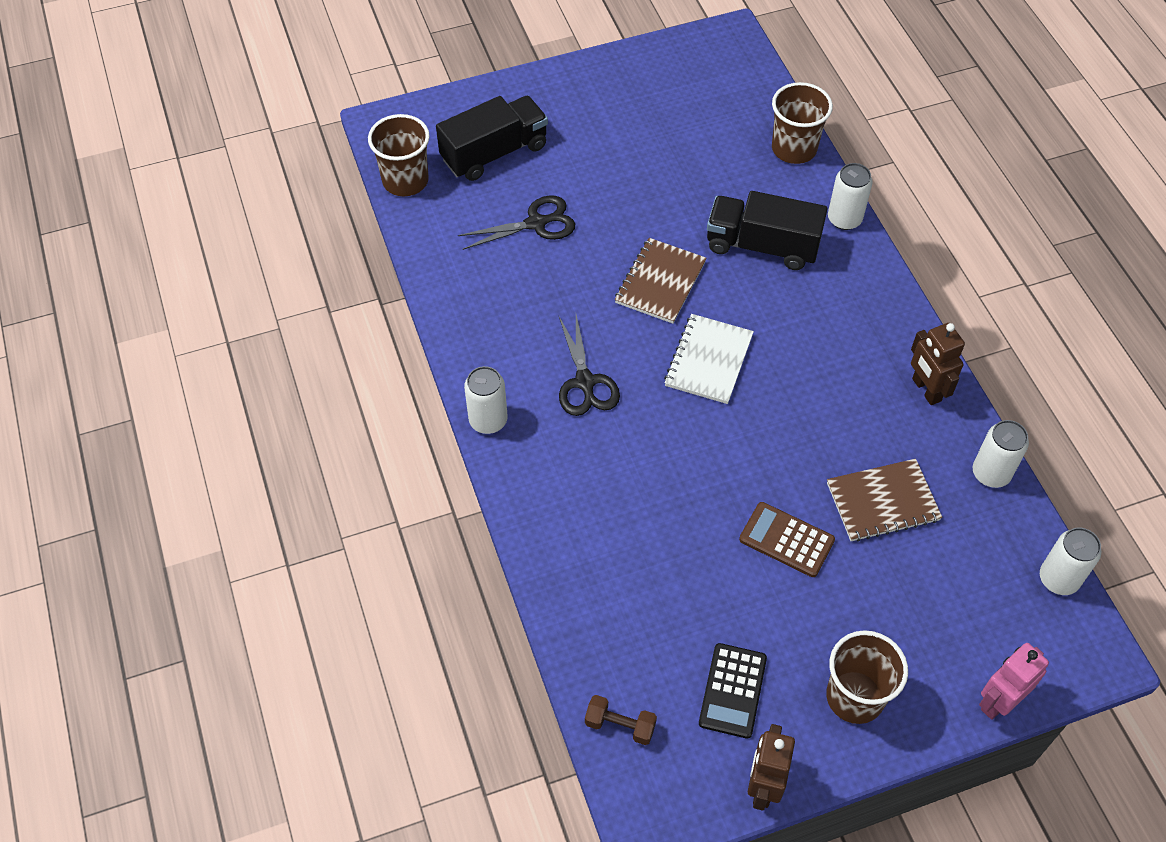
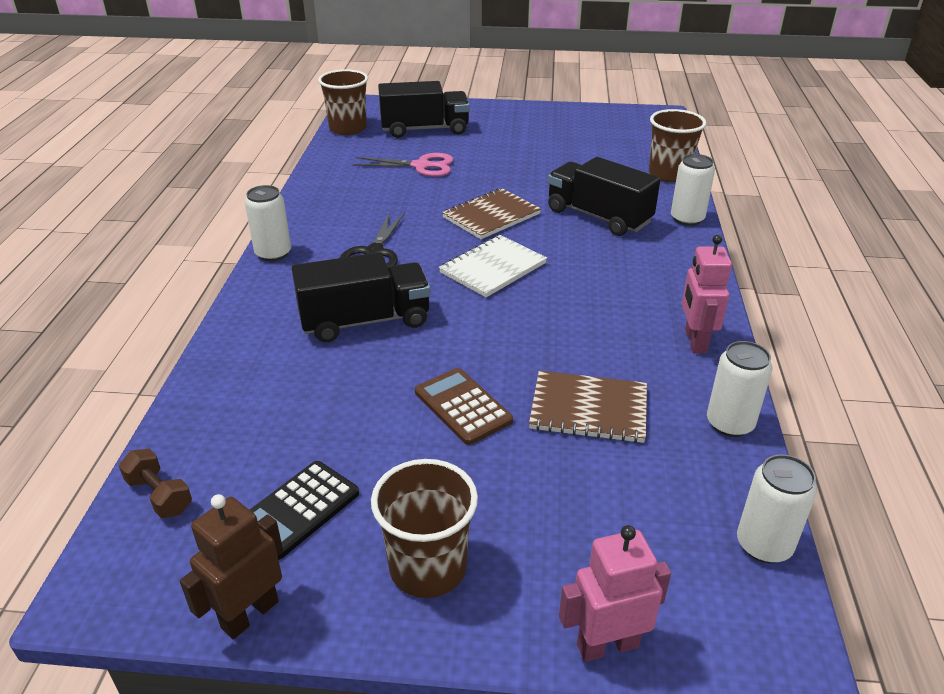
camera: 25 degrees right, 20 degrees down
black scissors [458,195,575,250] -> pink scissors [352,153,454,177]
brown robot [911,323,965,405] -> pink robot [682,235,732,354]
none -> black truck [292,252,431,342]

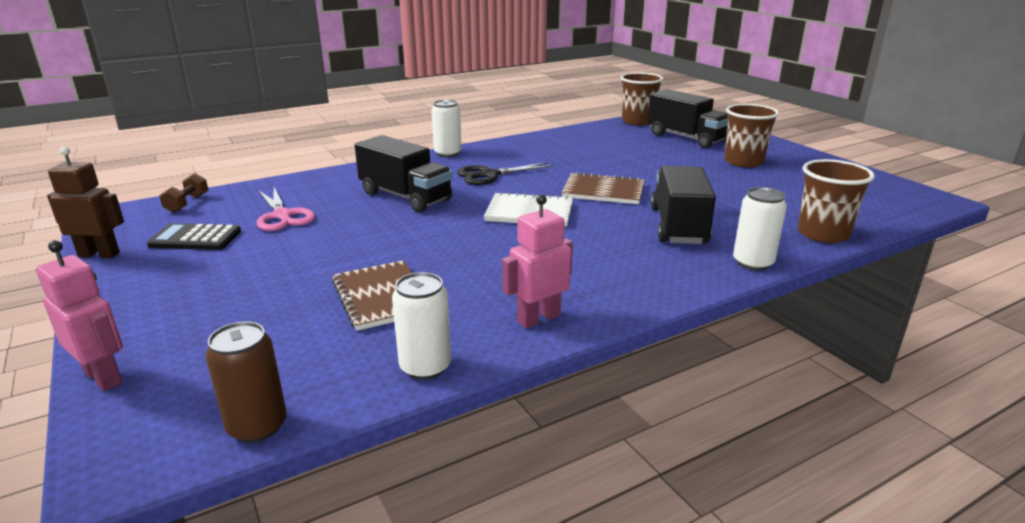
camera: 55 degrees right, 10 degrees down
pink scissors [352,153,454,177] -> pink scissors moved to [257,187,315,231]
brown cup [371,459,478,598] -> brown cup moved to [724,104,779,168]
brown calculator [415,368,513,445] -> none
white can [737,454,817,563] -> brown can [205,322,287,443]

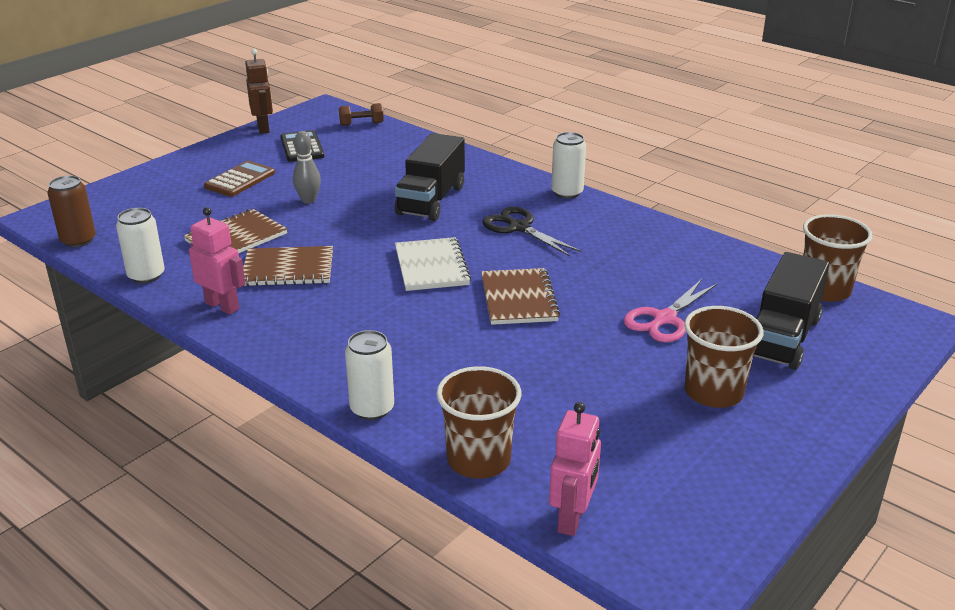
camera: 70 degrees right, 5 degrees up
pink robot [36,240,123,391] -> pink robot moved to [549,402,601,536]
pink scissors [257,187,315,231] -> pink scissors moved to [624,279,718,342]
black truck [651,166,716,244] -> none
none -> brown calculator [204,161,275,197]
none -> brown notebook [243,246,333,286]
none -> grey bowling pin [293,131,321,204]

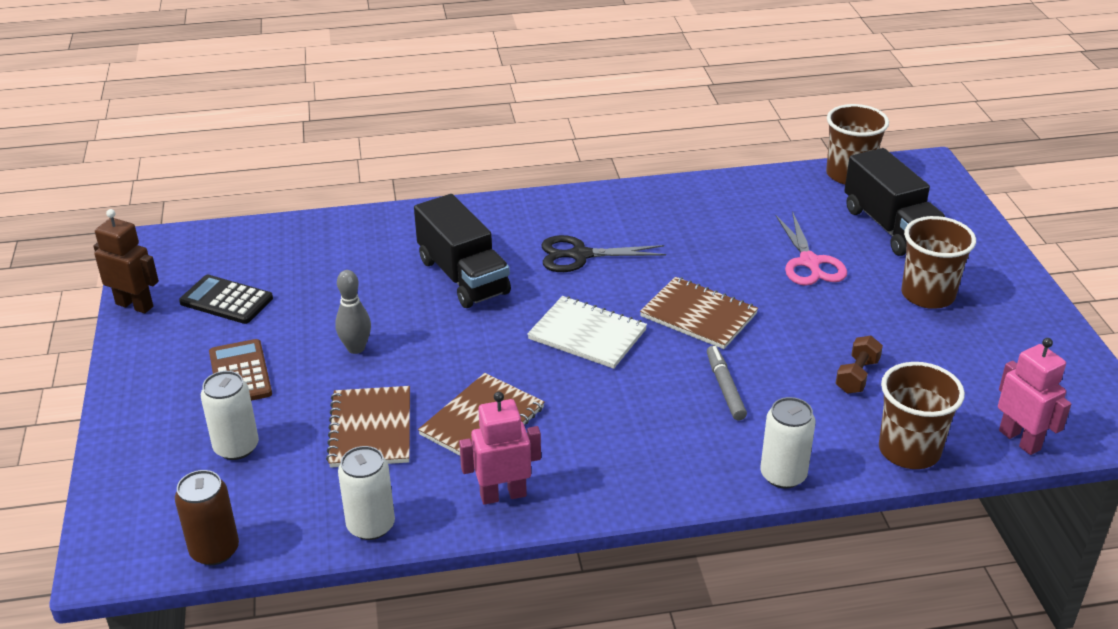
camera: 50 degrees left, 5 degrees up
brown dumbbell [339,103,384,126] -> brown dumbbell moved to [836,336,883,394]
white can [551,132,586,199] -> white can moved to [201,371,259,460]
none -> grey marker [707,346,747,420]

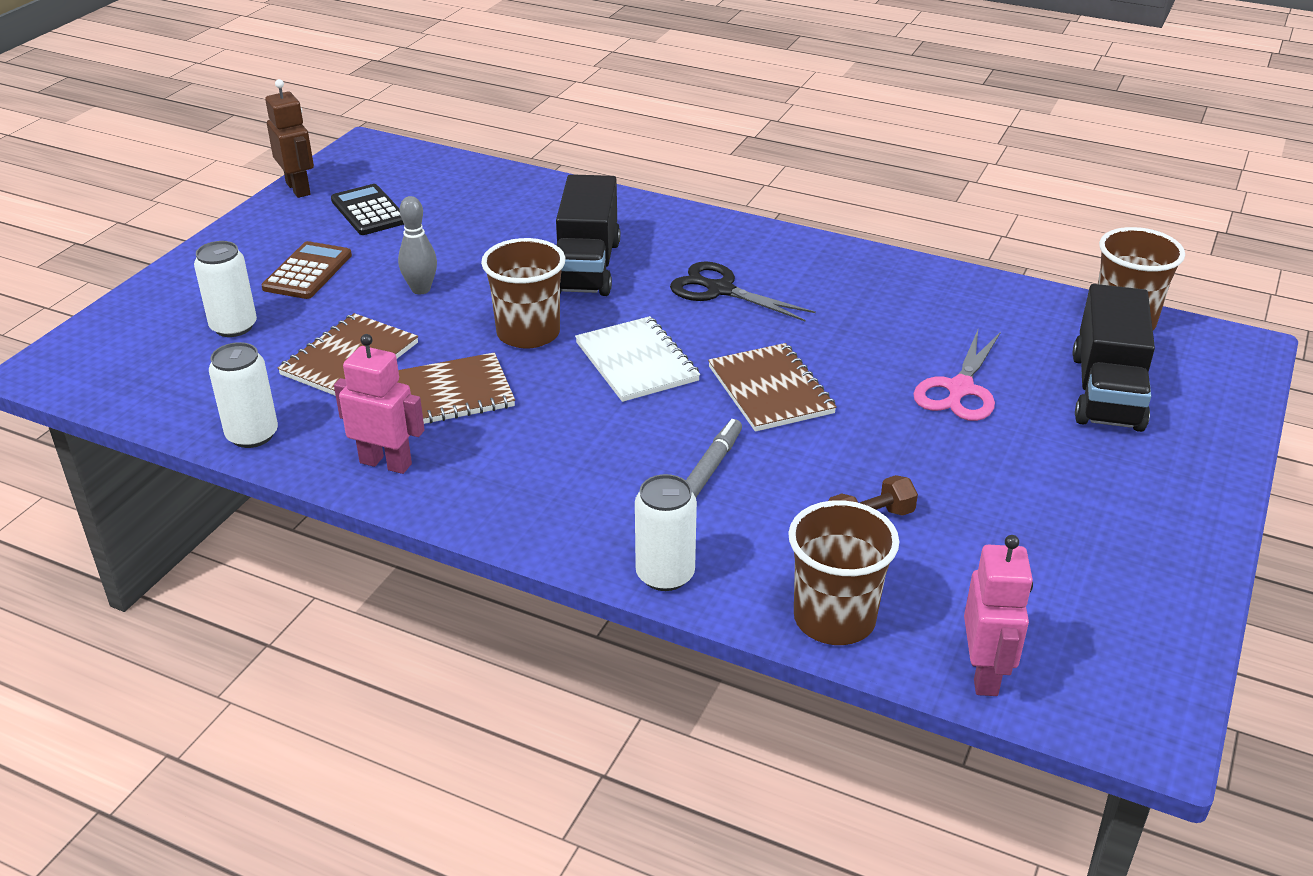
camera: 35 degrees right, 0 degrees up
brown can [175,470,239,565] -> none
brown cup [901,216,976,309] -> brown cup moved to [481,238,565,349]

